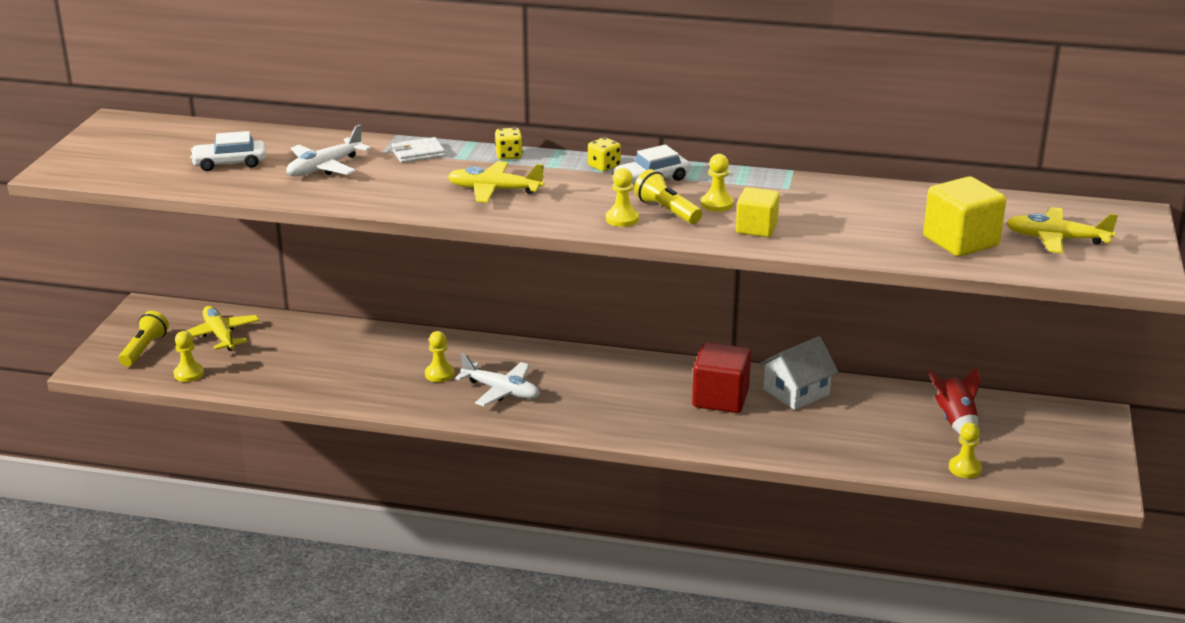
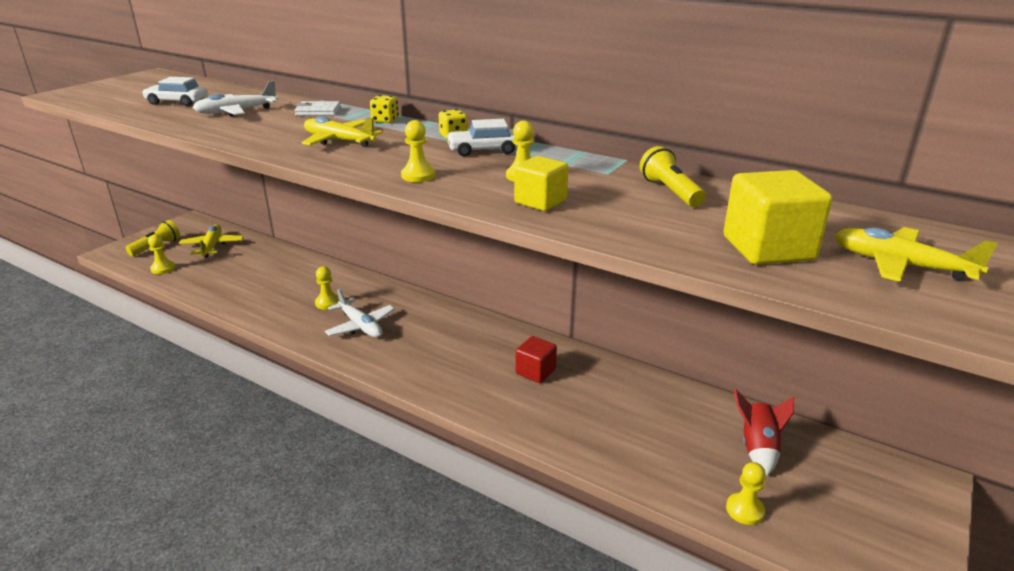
camera: 20 degrees right, 0 degrees up
yellow flashlight [634,169,702,224] -> yellow flashlight moved to [640,146,705,207]
red cube [692,342,751,413] -> red cube [516,336,557,383], size x0.65
white house [759,336,838,410] -> none

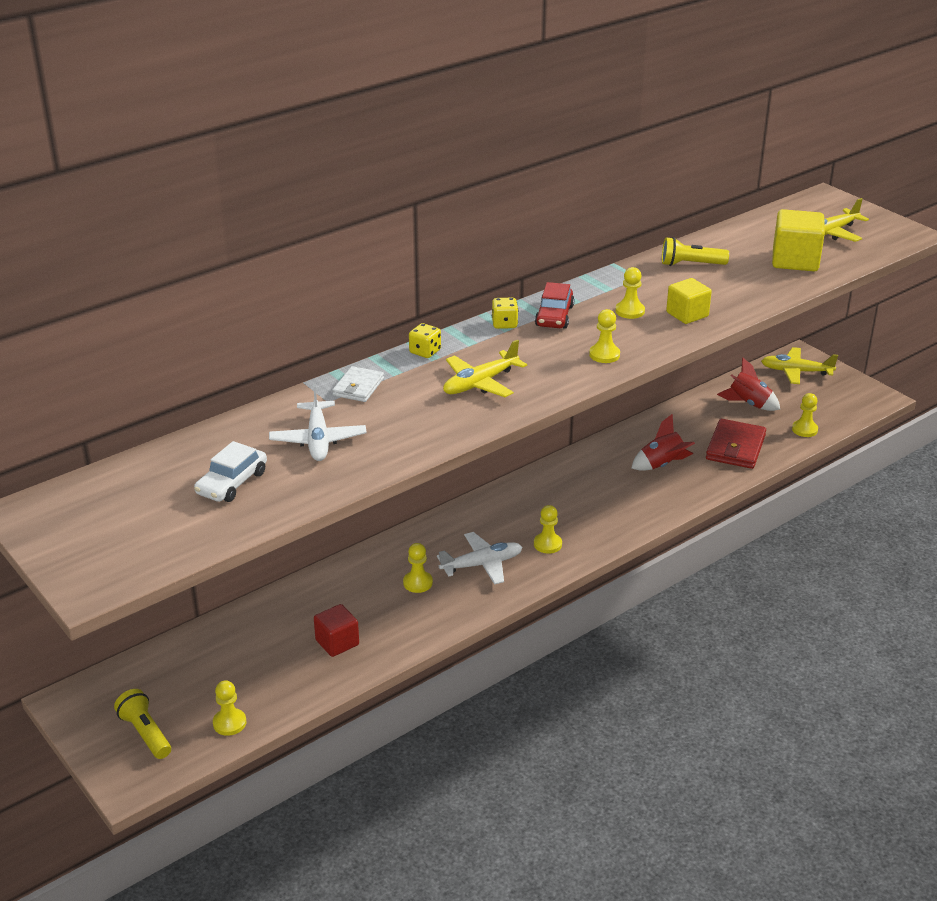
camera: 70 degrees left, 5 degrees up
yellow plane [178,224,243,258] -> yellow plane moved to [761,347,838,384]
white car [446,119,518,157] -> red car [535,282,574,329]
red cube [516,336,557,383] -> red cube moved to [314,604,359,657]
none -> yellow pawn [534,505,562,554]
none -> red rocket [632,414,695,471]
none -> red wallet [706,419,766,469]

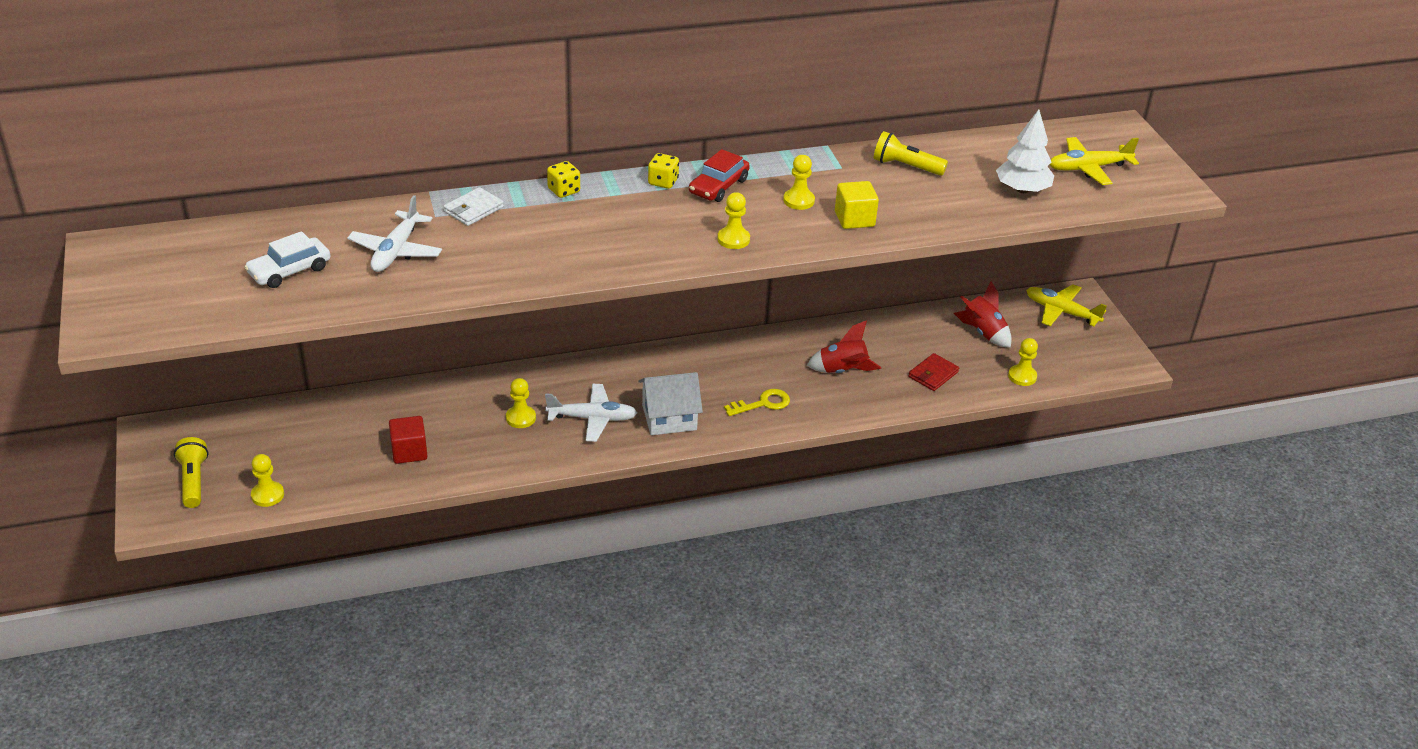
camera: 20 degrees right, 5 degrees up
yellow plane [443,340,527,397] -> none
yellow pawn [534,505,562,554] -> white house [638,372,703,435]
red wallet [706,419,766,469] -> red wallet [908,353,959,391], size x0.61
yellow cube [772,209,825,271] -> white tree [996,109,1054,193]
none -> yellow key [724,389,790,416]

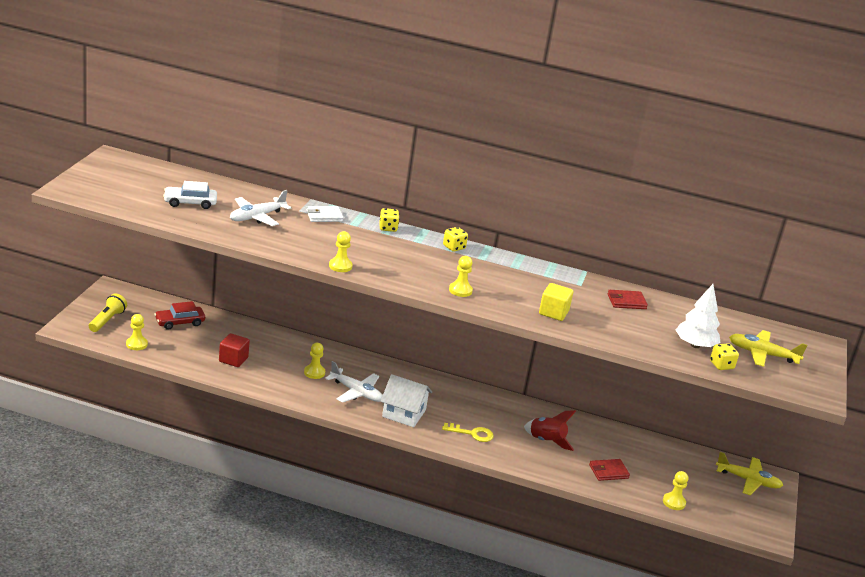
camera: 30 degrees right, 10 degrees down
red car [689,149,750,202] -> red car moved to [155,301,205,330]
yellow pawn [783,155,815,210] -> yellow pawn moved to [329,231,353,272]
yellow flashlight [874,131,948,176] -> red wallet [607,290,648,309]
red rocket [954,281,1012,348] -> none
yellow plane [1026,284,1107,327] -> yellow plane turned 135 degrees clockwise [716,452,783,495]
none -> yellow dice [710,343,739,370]

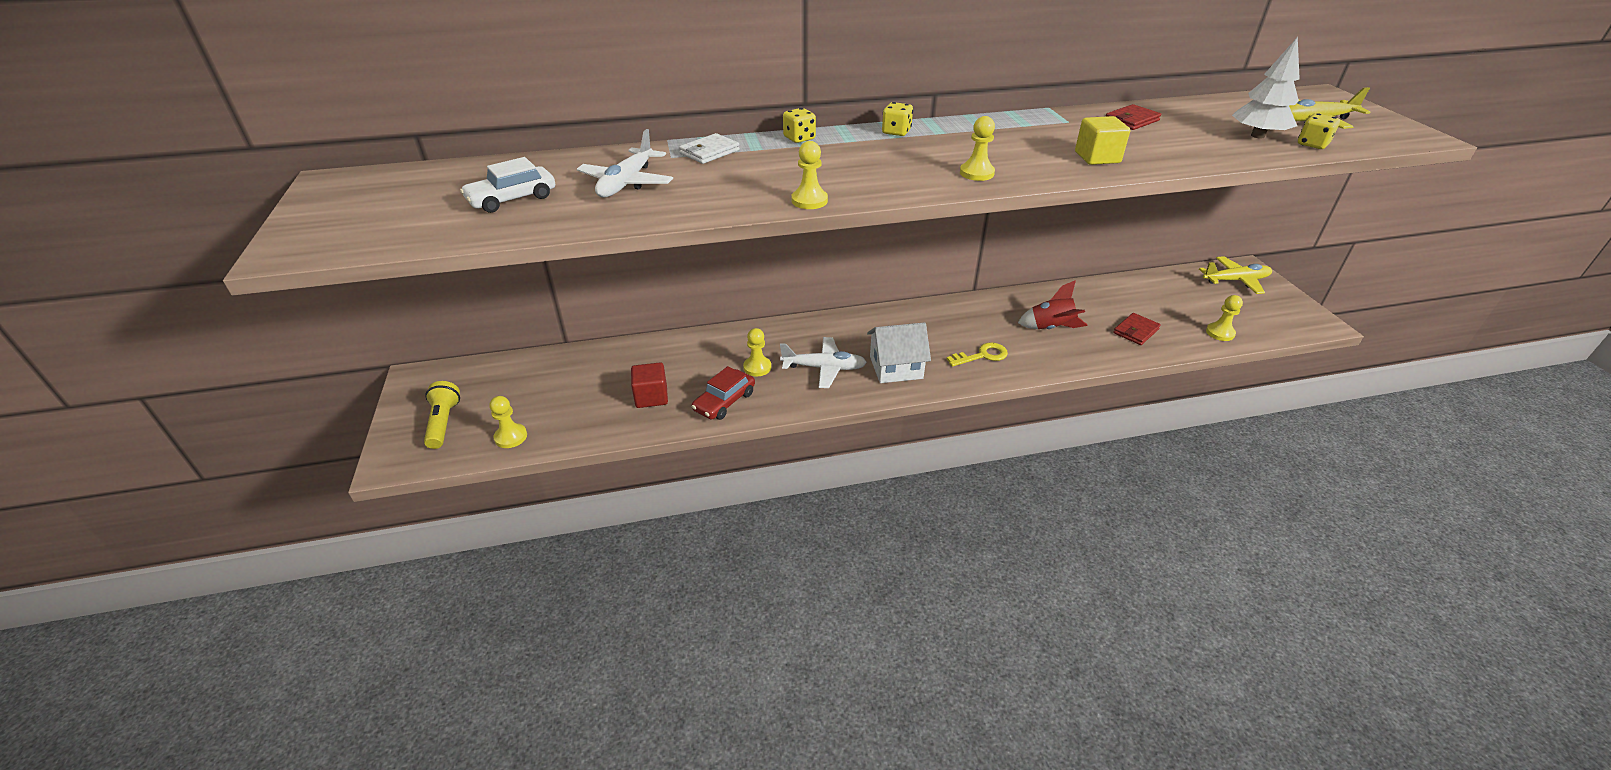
camera: 25 degrees left, 10 degrees up
red car [155,301,205,330] -> red car moved to [692,366,755,420]

